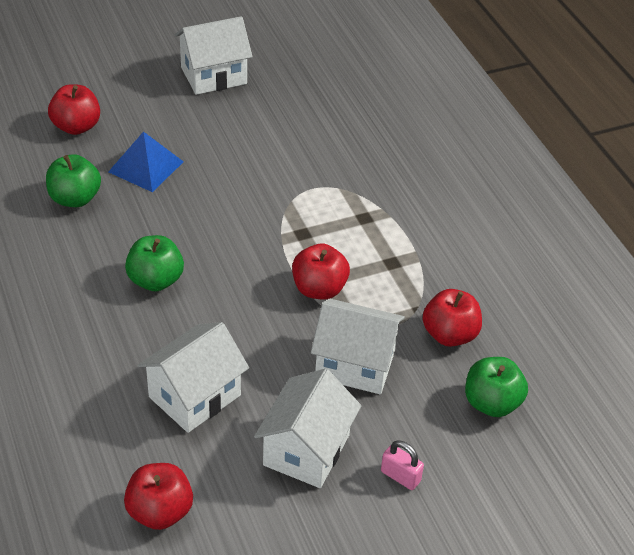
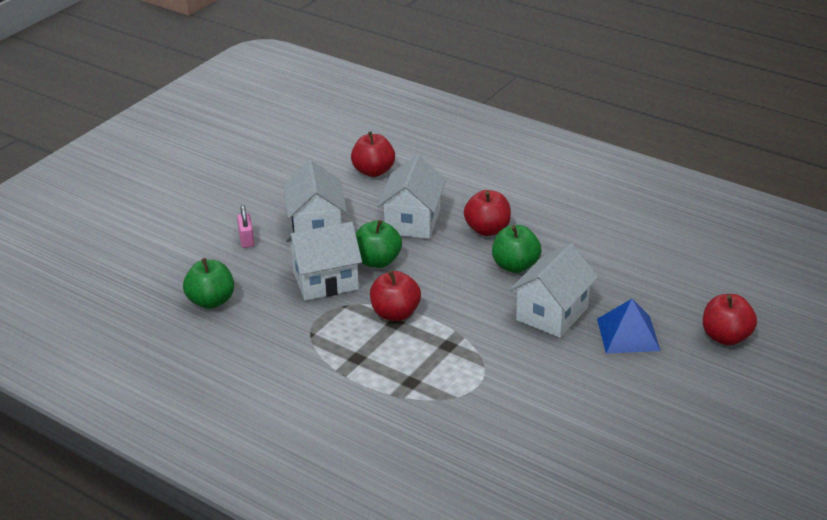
camera: 150 degrees right, 10 degrees down
green apple [46,154,101,207] -> green apple moved to [356,220,402,268]
white house [175,16,253,95] -> white house moved to [510,243,598,338]
pink padlock [381,440,424,490] -> pink padlock turned 75 degrees clockwise [237,205,254,248]
red apple [423,289,482,347] -> red apple moved to [464,190,511,236]

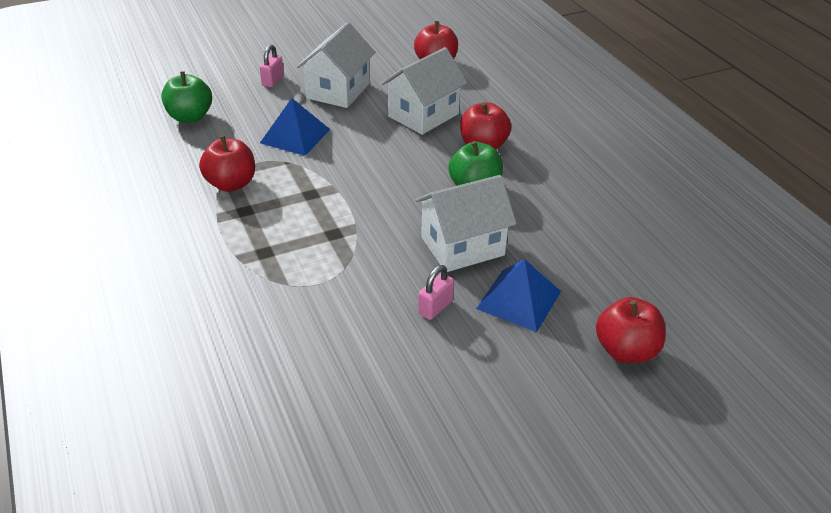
camera: 30 degrees right, 5 degrees up
white house [286,222,362,301] -> blue pyramid [260,98,330,156]
green apple [356,220,402,268] -> none
red apple [370,271,421,321] -> red apple moved to [199,136,255,192]
none -> pink padlock [418,265,454,320]

